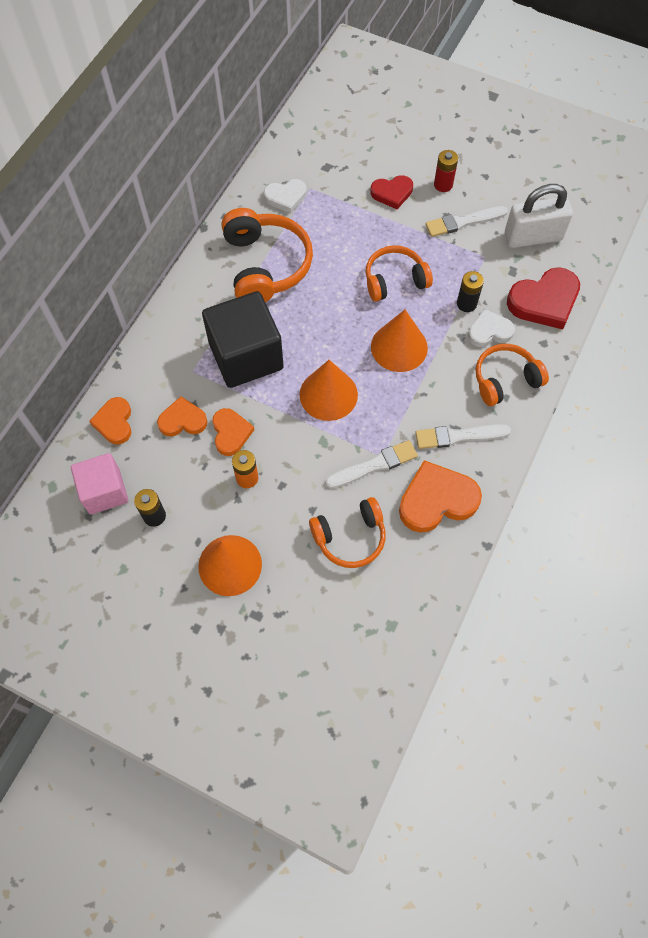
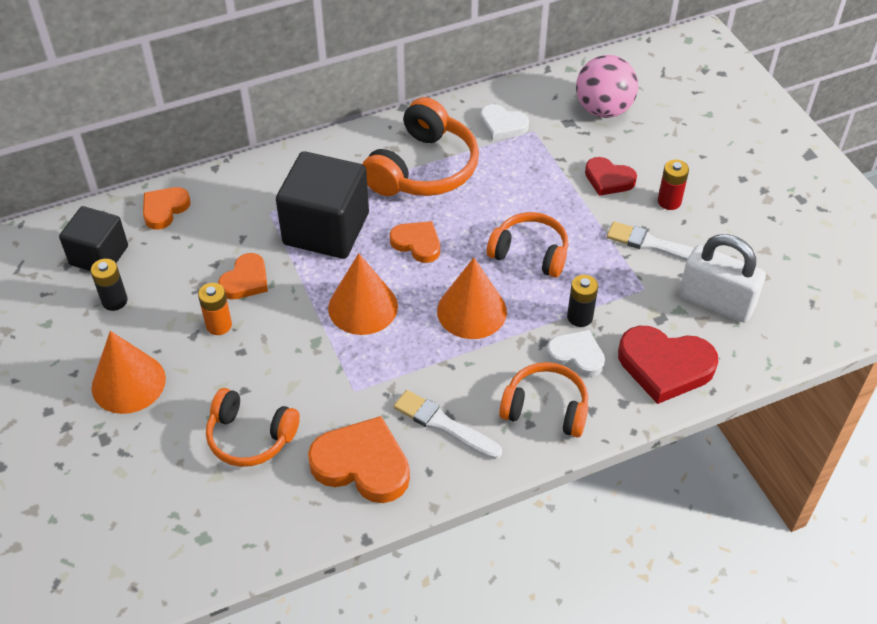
camera: 40 degrees right, 15 degrees down
pink cube [71,453,128,514] -> black cube [59,206,128,271]
orange heart [157,396,208,437] -> orange heart moved to [390,221,440,263]
white brush [325,440,418,488] -> none
none -> pink ball [576,55,638,118]

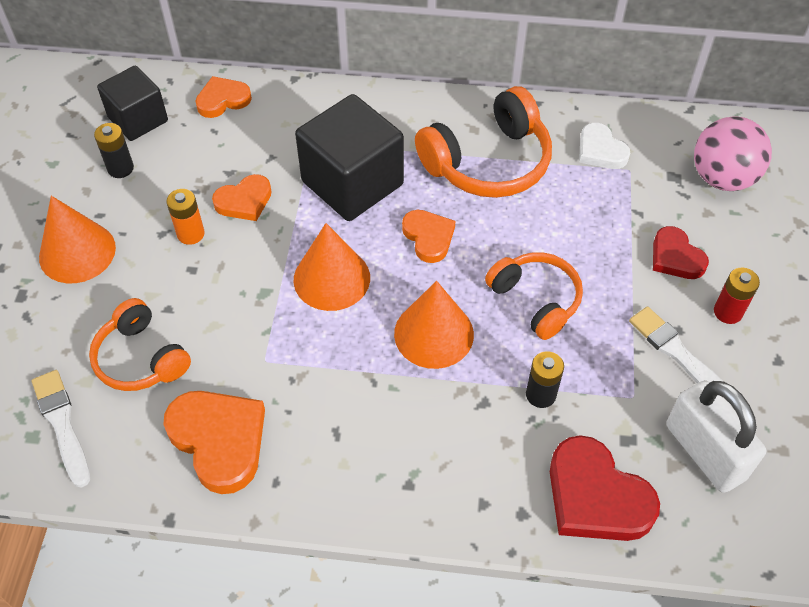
camera: 30 degrees right, 5 degrees up
white brush [394,390,502,459] -> white brush moved to [32,370,90,488]
orange headphones [499,362,588,437] -> none
white heart [547,330,605,377] -> none

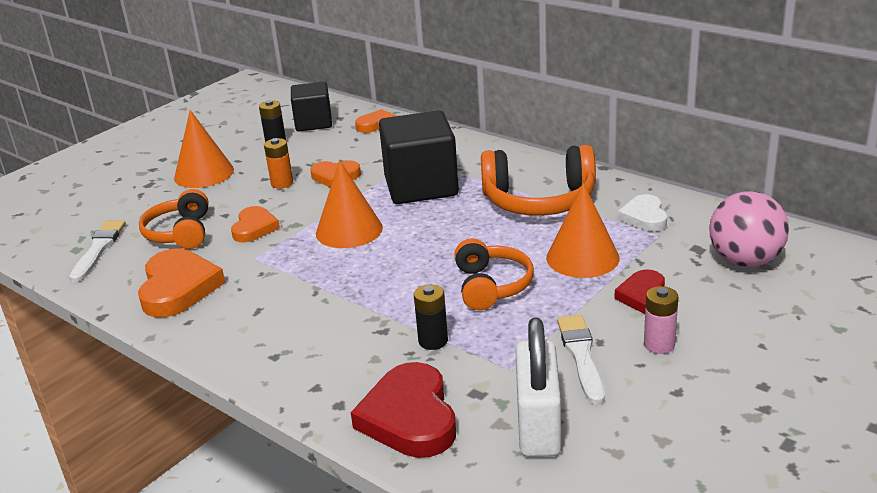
camera: 35 degrees right, 25 degrees down
orange cone [394,281,474,369] -> orange cone moved to [546,183,620,278]
orange heart [402,210,455,263] -> orange heart moved to [231,206,280,243]
red battery [714,268,760,324] -> pink battery [644,286,678,354]

